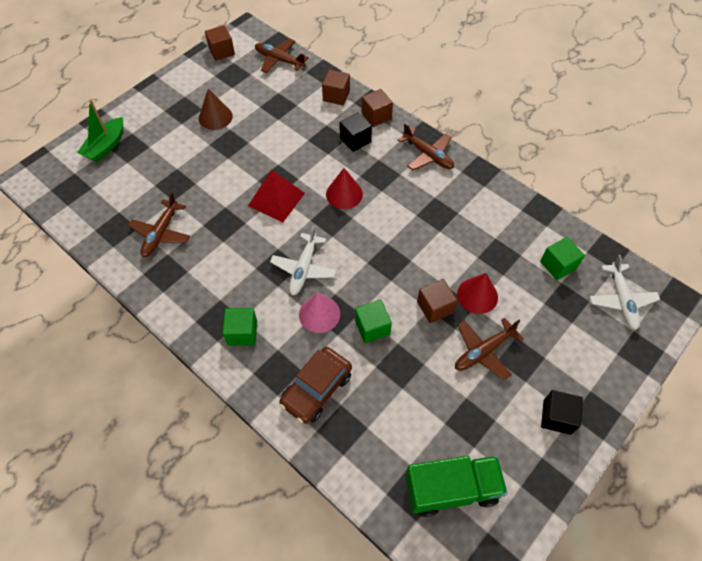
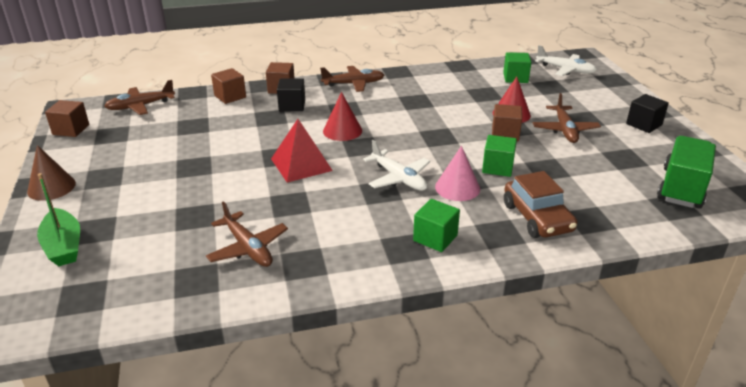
camera: 55 degrees left, 25 degrees down
brown cone [199,89,233,130] -> brown cone moved to [27,145,76,201]

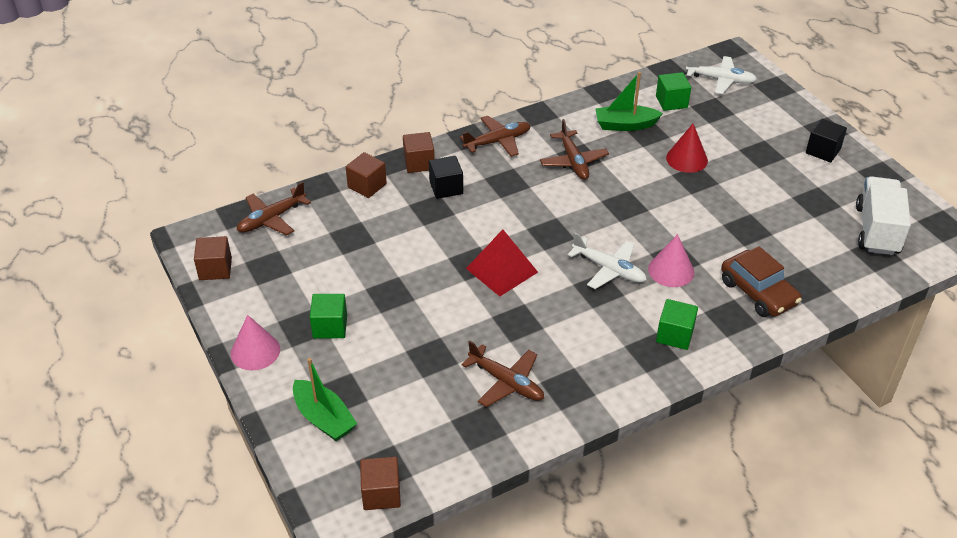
camera: 15 degrees left, 10 degrees up
brown cone [27,145,76,201] -> pink cone [231,315,280,370]
red cone [323,92,362,141] -> none
green cube [482,135,517,177] -> green cube moved to [310,294,347,339]
brown cube [492,104,522,141] -> brown cube moved to [360,457,401,510]
brown plane [533,93,601,143] -> brown plane moved to [540,119,609,180]
green truck [657,136,716,209] -> white truck [856,176,911,255]
none -> green boat [595,72,663,131]

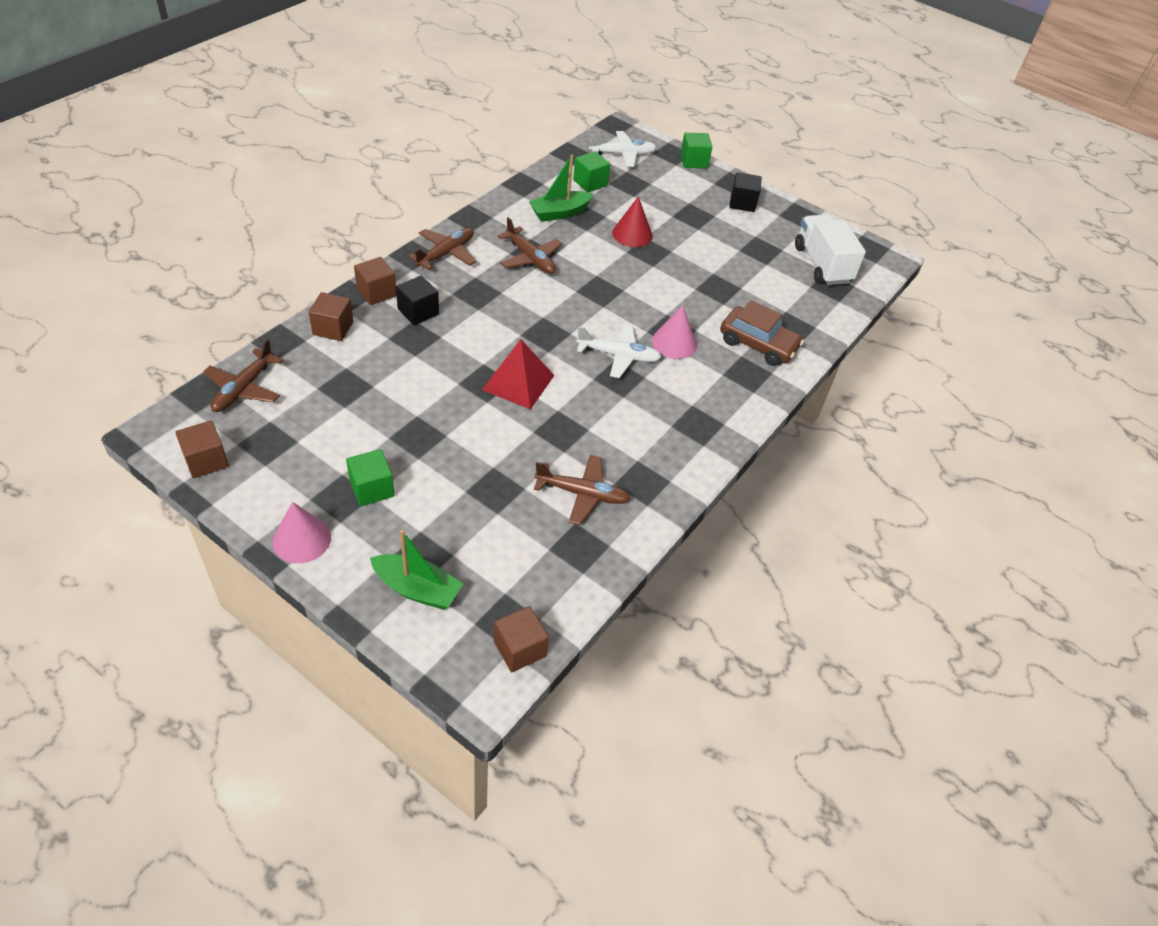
camera: 30 degrees left, 5 degrees up
green cube [656,299,698,350] -> green cube moved to [680,133,712,168]

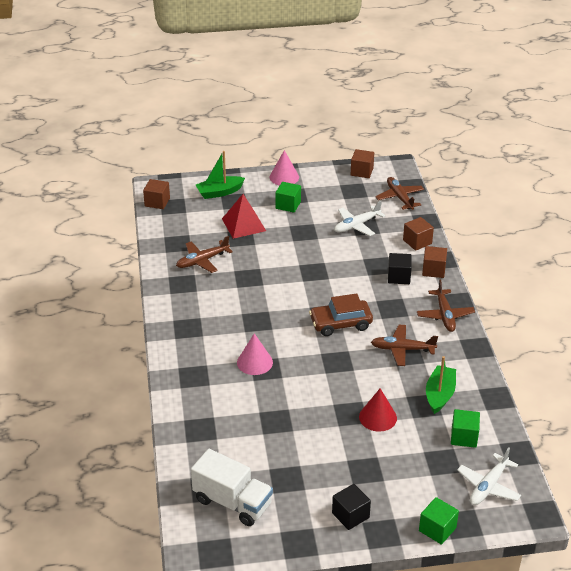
camera: 140 degrees right, 10 degrees down
red pyramid [482,339,555,410] -> red pyramid moved to [222,194,266,239]
white plane [576,324,661,378] -> white plane moved to [334,201,385,236]
brown car [720,300,804,366] -> brown car moved to [309,293,373,336]

